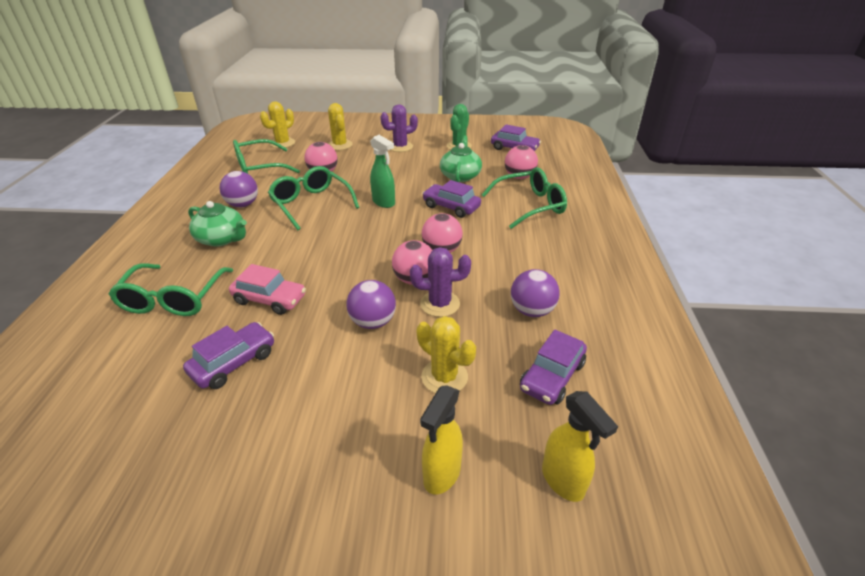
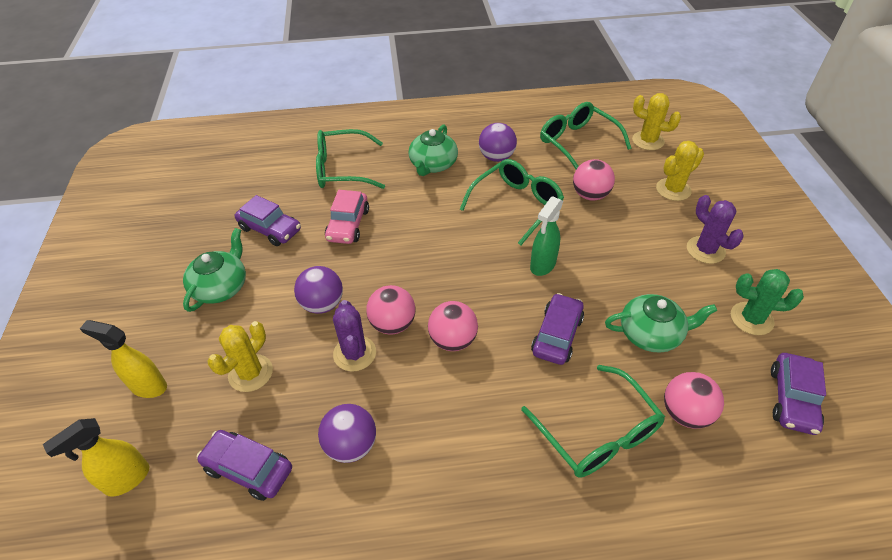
camera: 80 degrees right, 10 degrees up
none -> green teapot [183,228,246,312]

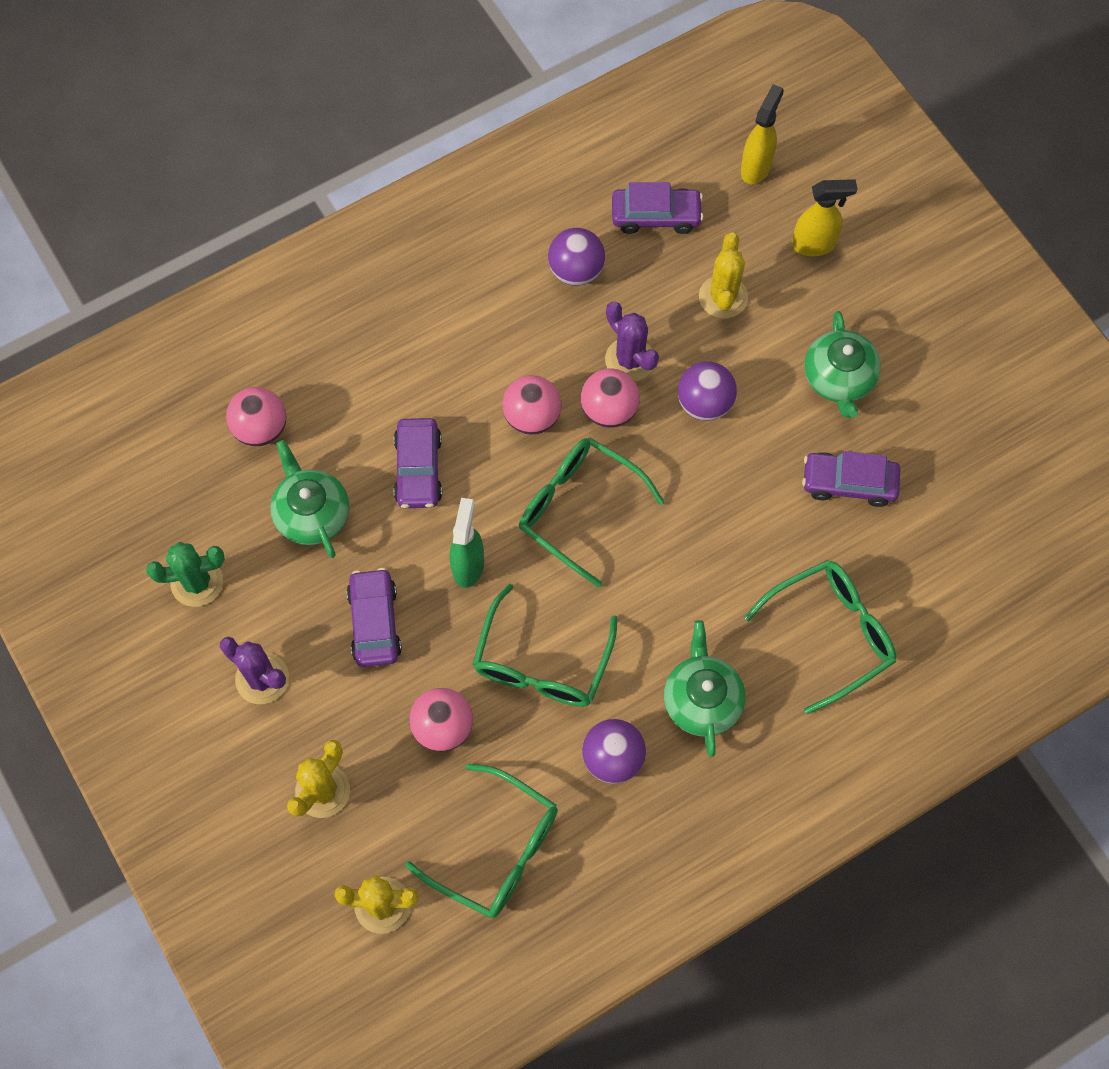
camera: 155 degrees right, 20 degrees up
pink car [325,190,369,244] -> none
green glasses [521,365,665,478] -> green glasses moved to [519,438,664,588]
green teapot [605,294,717,353] -> green teapot turned 90 degrees clockwise [270,440,349,558]
purple car [771,353,826,435] -> purple car moved to [346,568,402,667]

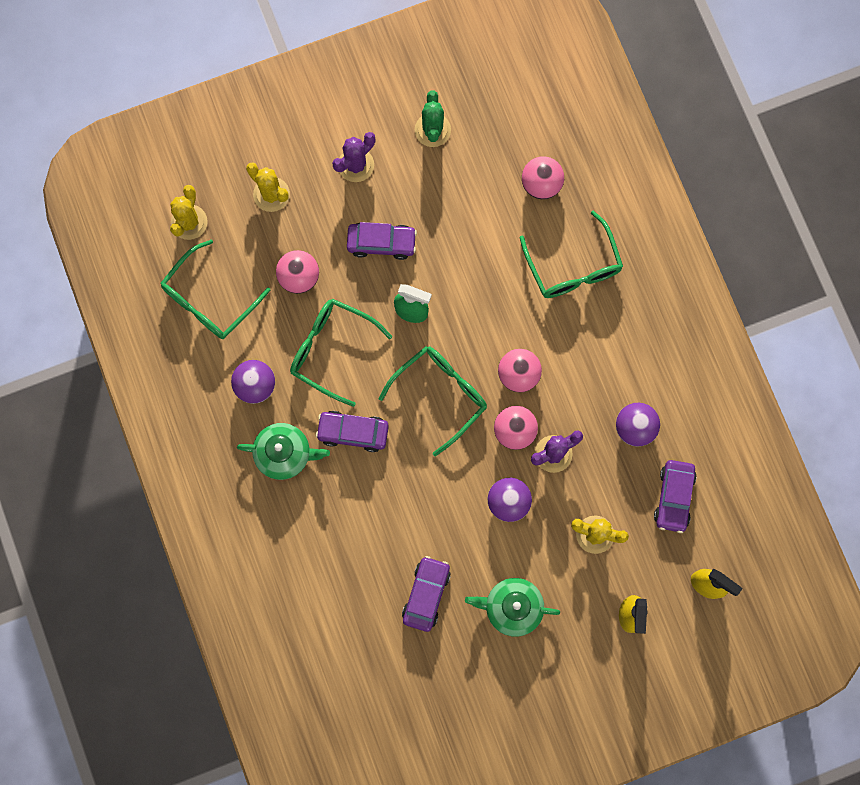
camera: 100 degrees right, 10 degrees up
green teapot [270,440,349,558] -> none
purple car [394,418,442,508] -> purple car moved to [316,411,389,452]
green glasses [744,560,896,714] -> green glasses moved to [520,210,623,298]

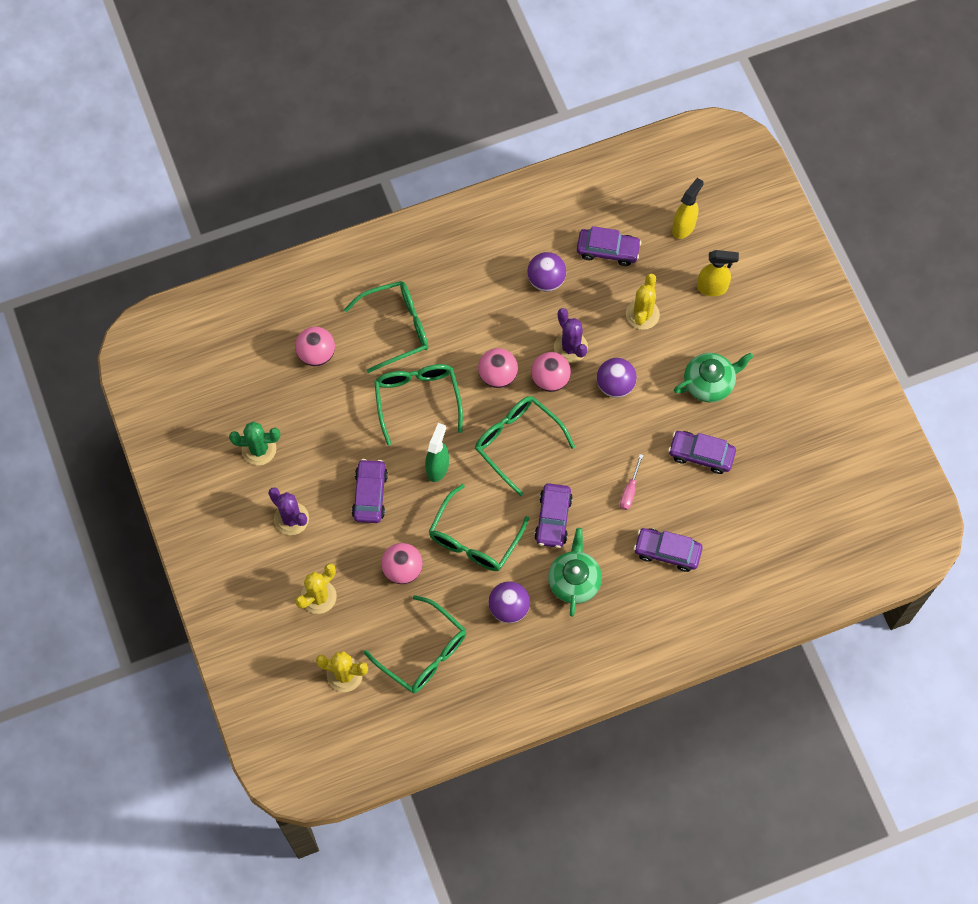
camera: 90 degrees left, 10 degrees down
green teapot [465,578,560,637] -> green teapot turned 120 degrees counterclockwise [674,353,753,402]
none -> green glasses [374,364,463,445]
none -> pink screwdriver [620,454,643,510]
none -> purple car [634,528,703,572]

